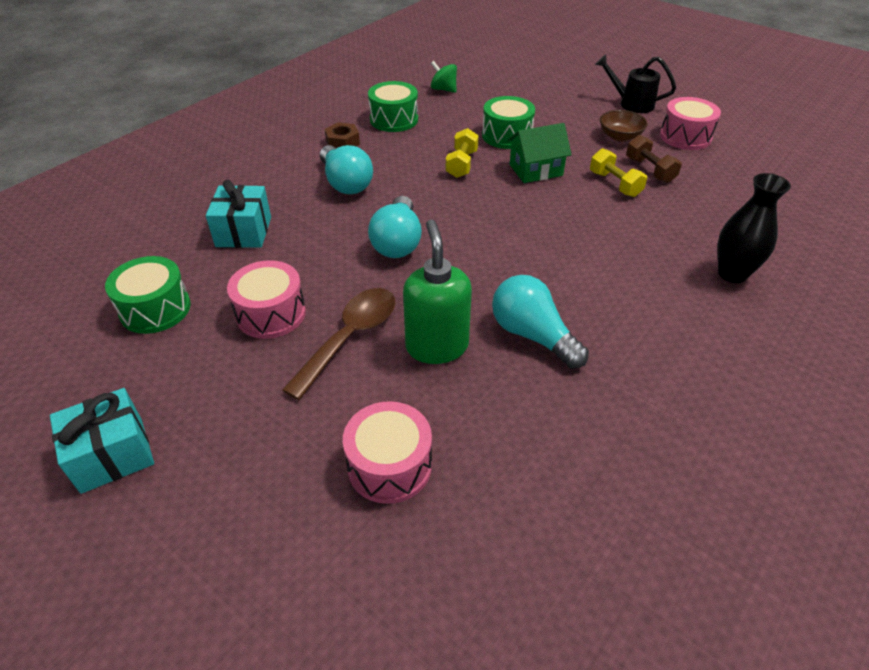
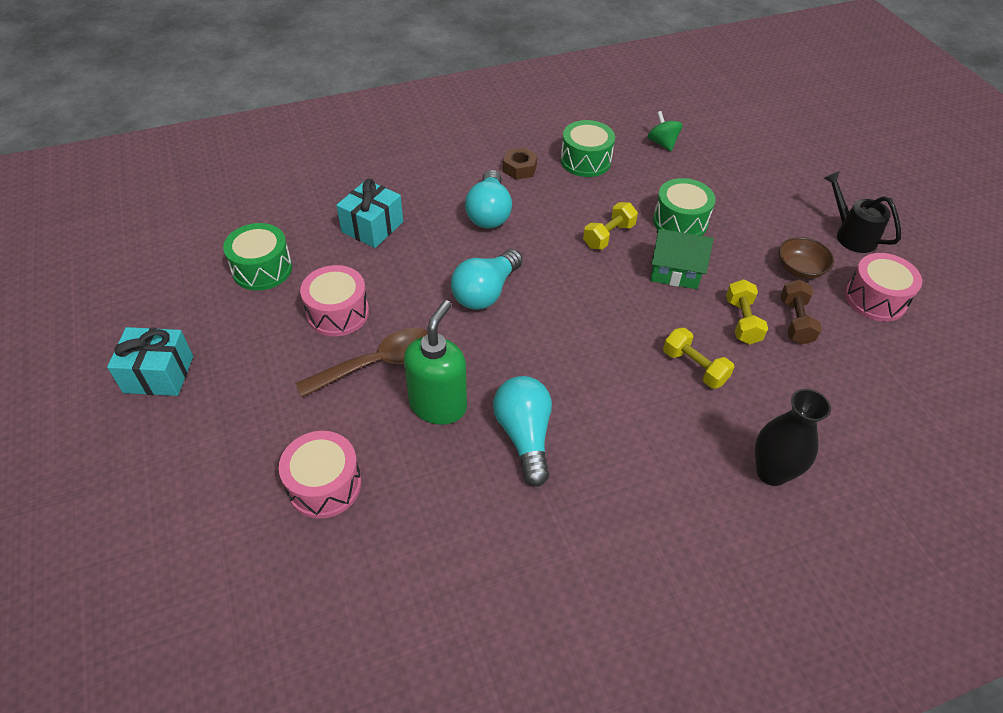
camera: 30 degrees right, 5 degrees up
none -> yellow dumbbell [663,328,734,389]

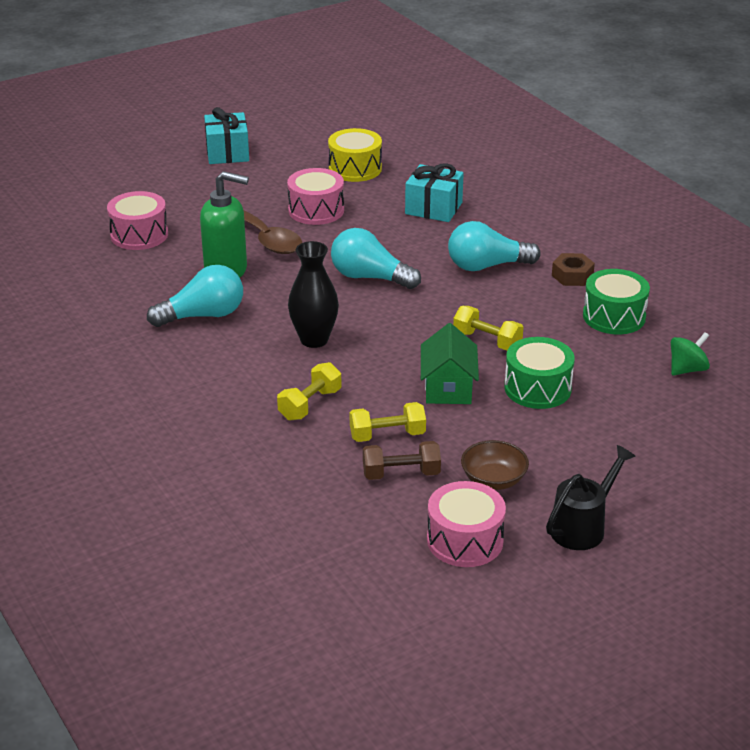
camera: 80 degrees right, 15 degrees down
green drum [223,223,292,291] -> yellow drum [328,128,382,182]
black vase [755,389,831,486] -> black vase moved to [288,241,339,348]

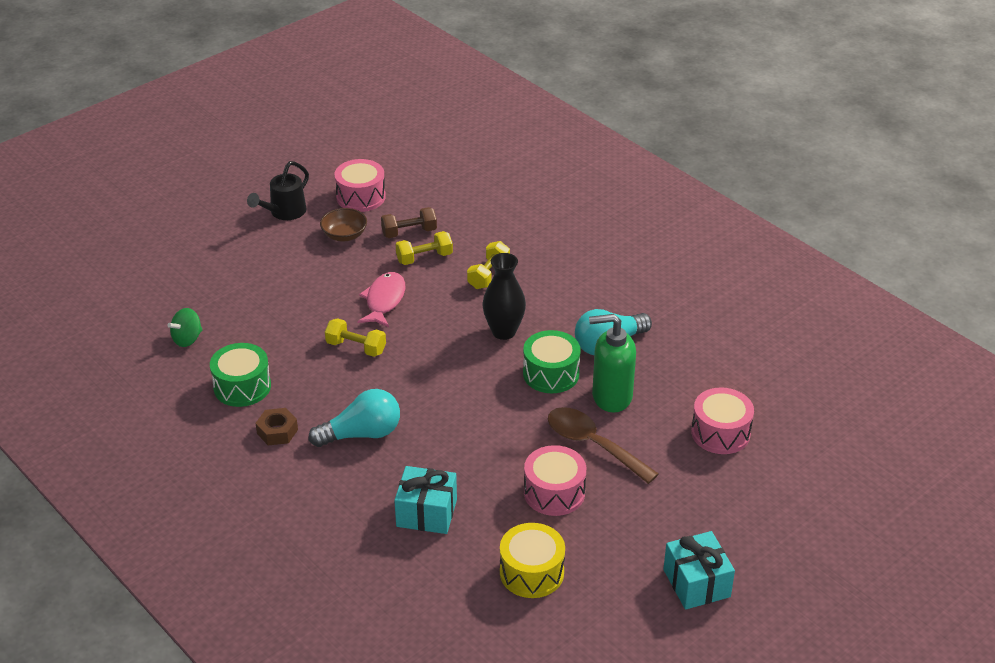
camera: 170 degrees right, 5 degrees up
turquoise light bulb [331,228,421,289] -> none
green house [421,323,479,404] -> pink fish [357,272,405,327]
green drum [504,337,575,409] -> green drum moved to [523,330,581,393]

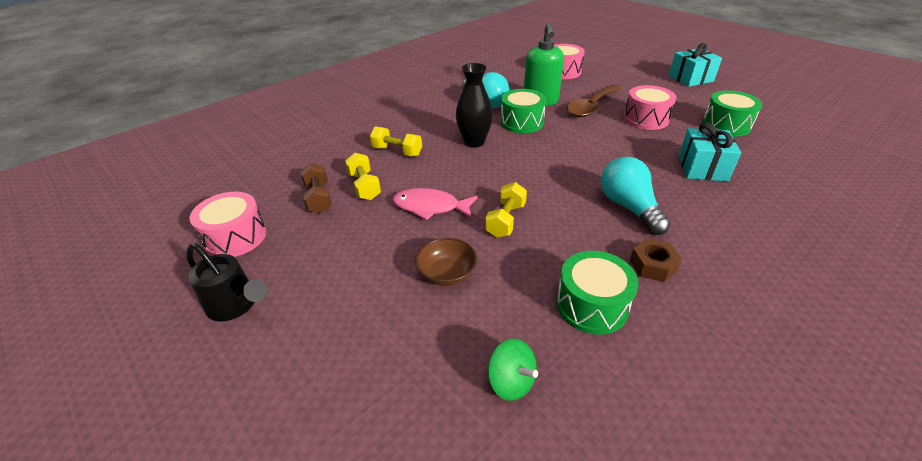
camera: 90 degrees left, 0 degrees up
brown bowl [320,208,367,241] -> brown bowl moved to [415,238,477,286]
yellow drum [500,523,565,598] -> green drum [702,90,762,136]

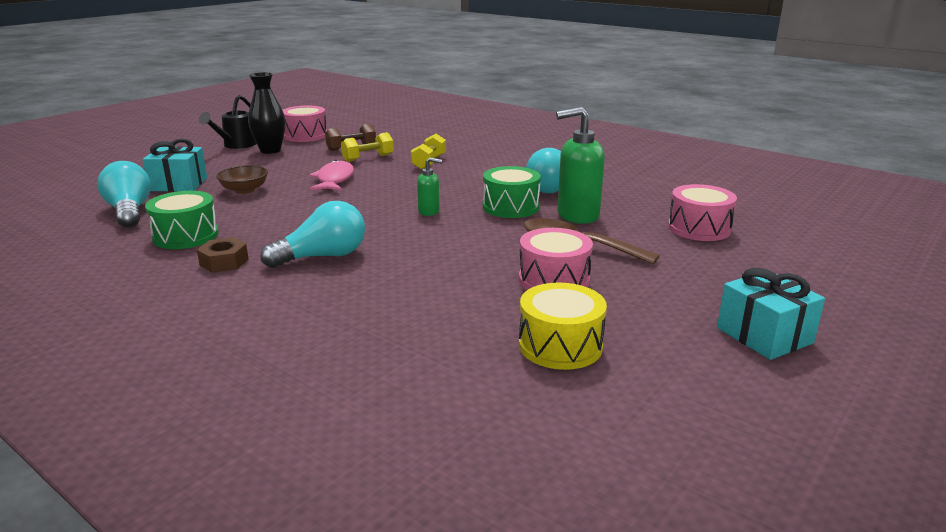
camera: 80 degrees right, 15 degrees down
black vase [456,63,493,148] -> black vase moved to [248,72,285,154]
yellow dumbbell [485,182,527,238] -> none
green spinning top [488,338,538,401] -> turquoise light bulb [98,161,151,228]
turquoise gift [679,123,741,181] -> turquoise gift moved to [143,139,207,192]
green drum [702,90,762,136] -> yellow drum [519,283,607,370]
none -> green soap dispenser [417,157,442,216]

